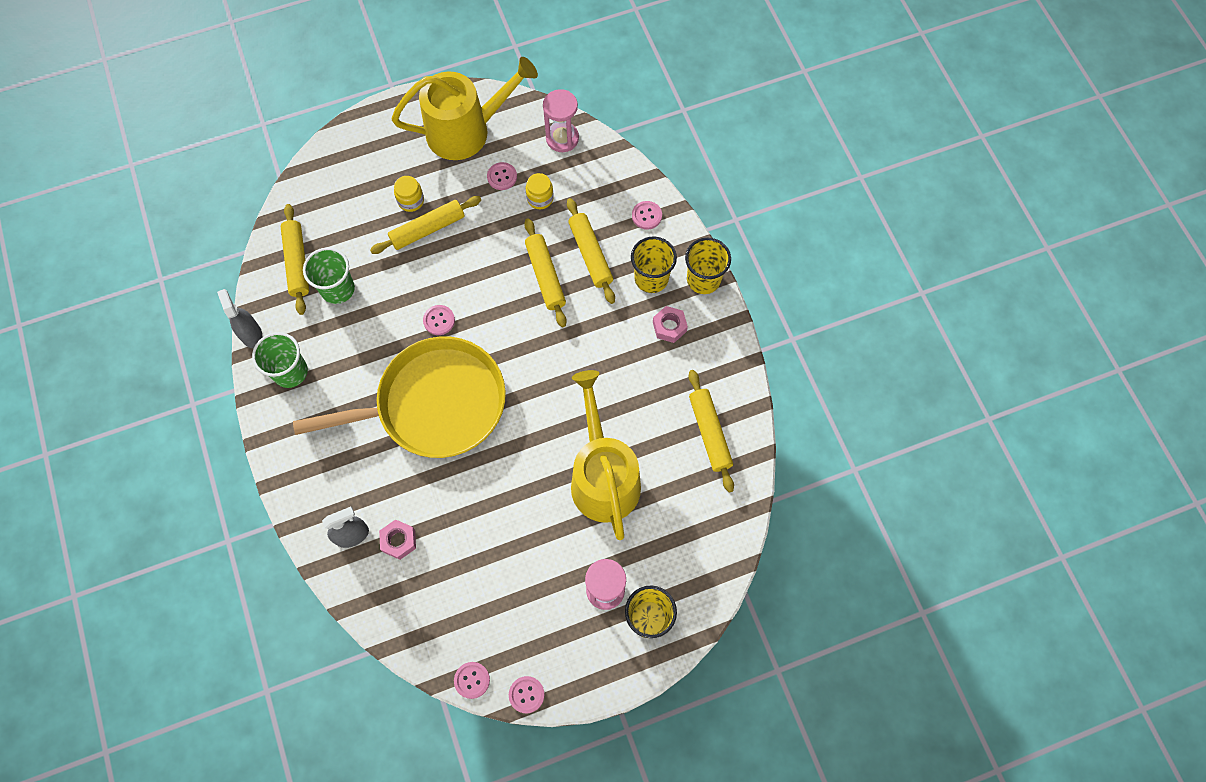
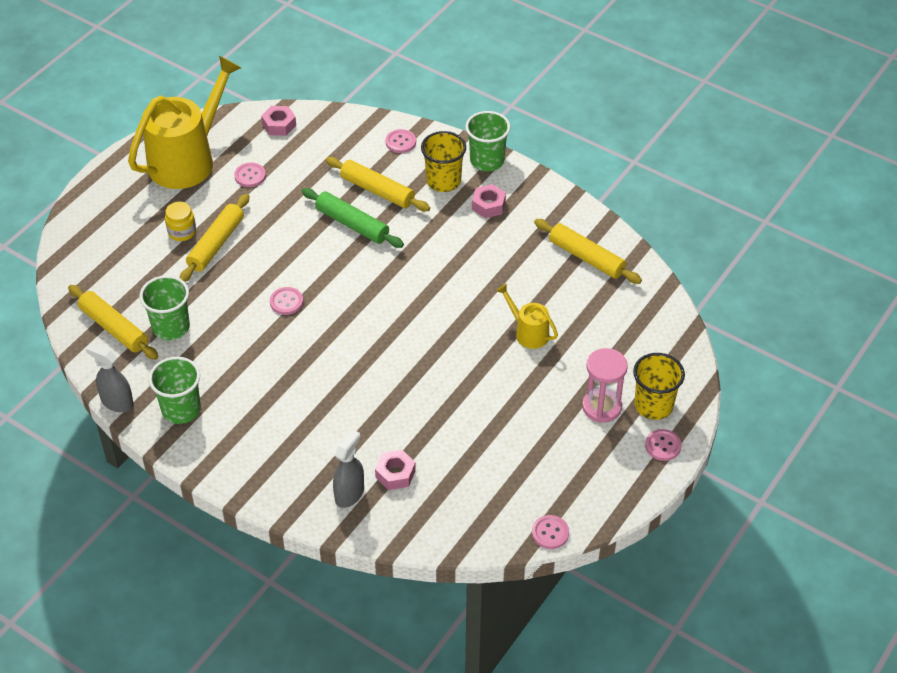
camera: 35 degrees left, 20 degrees down
yellow pan [293,337,506,458] -> none
pink button [509,676,545,713] -> pink button moved to [645,429,682,461]
yellow rolling pin [524,218,567,327] -> green rolling pin [302,188,404,248]
yellow jar [526,173,554,209] -> none
pink hourglass [543,89,579,152] -> pink nut [261,106,296,136]
yellow watering can [571,370,641,540] -> yellow watering can [496,284,558,349], size x0.47
yellow cup [685,238,731,294] -> green cup [466,111,511,171]

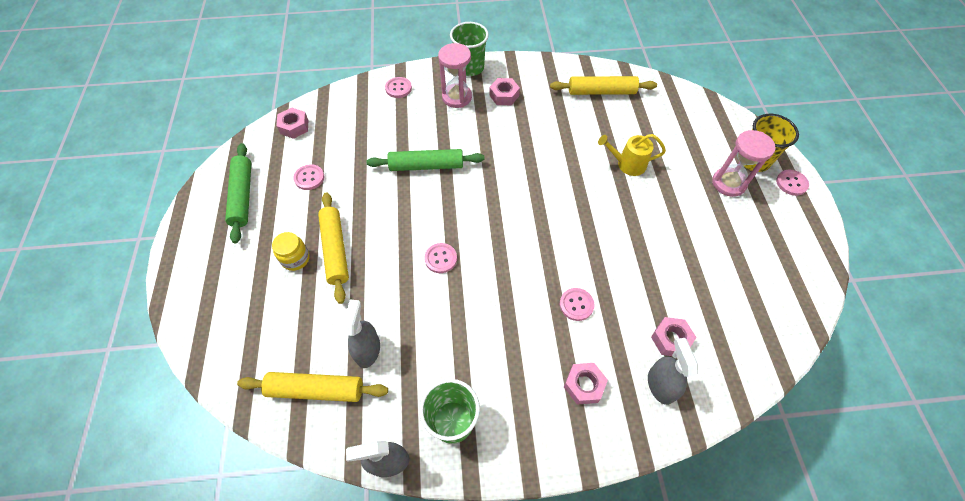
camera: 40 degrees left, 10 degrees up
yellow watering can [128,56,241,189] -> green rolling pin [225,143,251,243]
green cup [140,275,190,341] -> grey spray bottle [343,299,380,368]
yellow rolling pin [326,157,430,211] -> none
yellow cup [421,131,466,192] -> pink hourglass [438,43,472,108]
pink button [532,515,569,549] -> pink button moved to [560,288,594,321]
none -> pink nut [564,363,608,405]

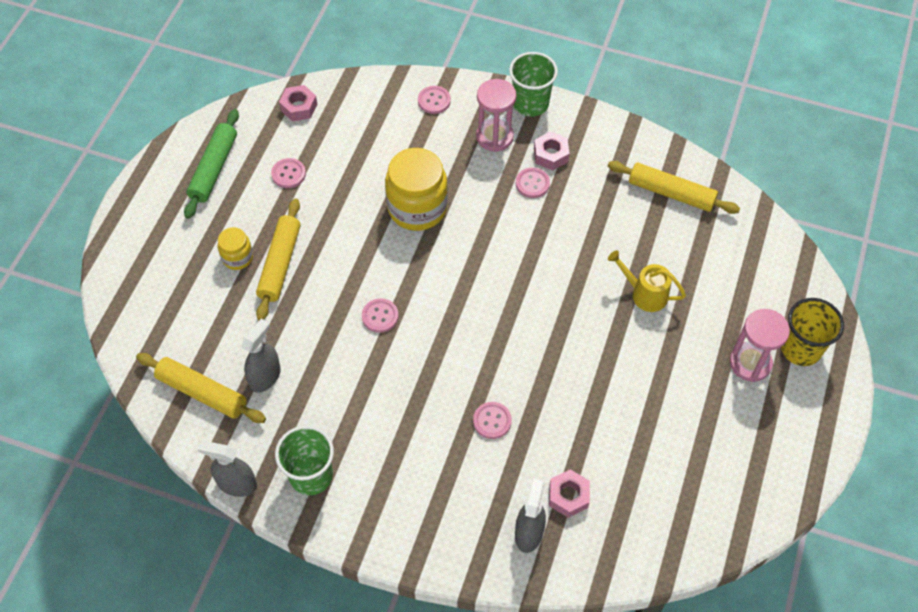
camera: 25 degrees right, 0 degrees up
green rolling pin [366,149,484,171] -> yellow jar [385,148,448,231]
pink nut [564,363,608,405] -> none
pink button [776,170,809,196] -> pink button moved to [516,168,550,198]

